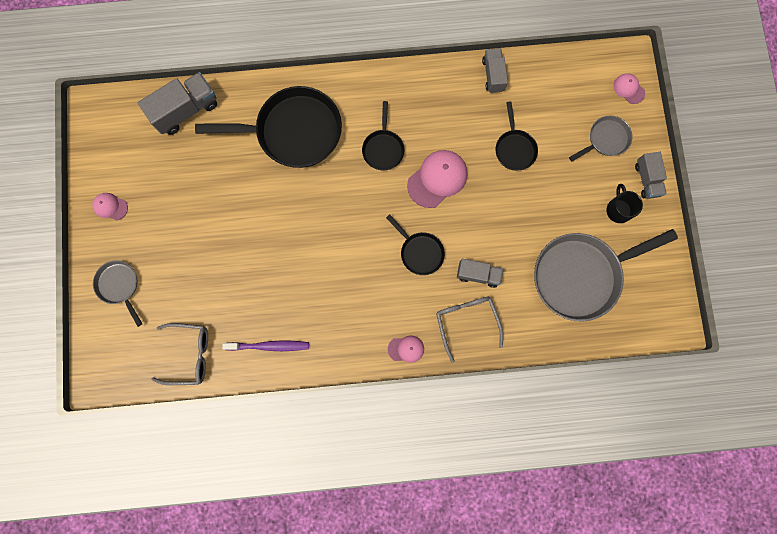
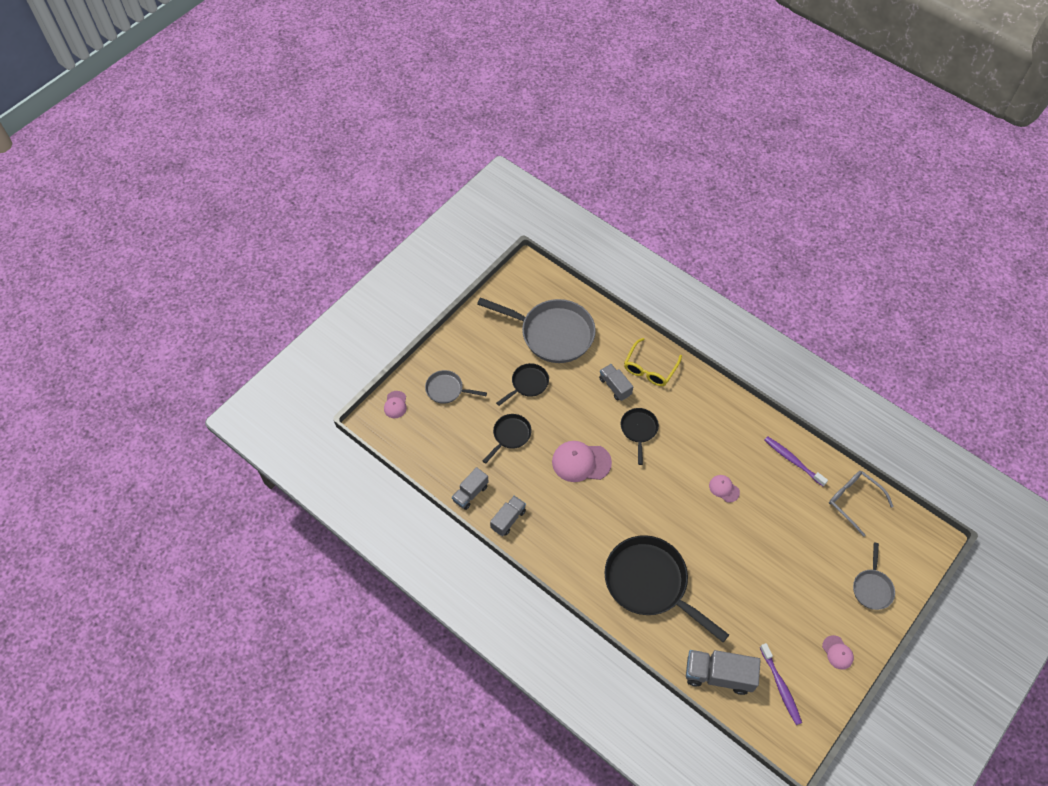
camera: 135 degrees left, 20 degrees down
black pan [362,101,405,170] -> black pan moved to [496,363,549,406]
pink cap [388,336,424,363] -> pink cap moved to [709,475,740,503]
grey glasses [436,297,503,363] -> yellow glasses [624,338,682,386]
black mug [606,184,643,223] -> none
grey truck [635,152,667,199] -> grey truck moved to [490,496,526,536]
none -> purple toothbrush [760,643,802,725]

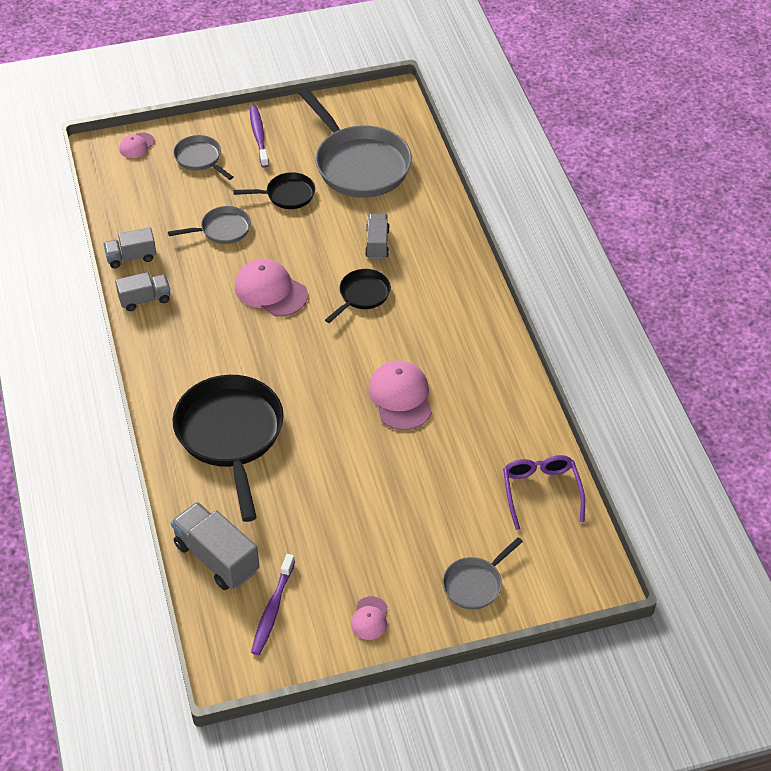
camera: 35 degrees right, 10 degrees down
black pan [483,414,532,464] -> grey pan [168,206,251,244]
yellow glasses [624,338,682,386] -> none
pink cap [709,475,740,503] -> pink cap [368,360,432,430], size x1.86
purple toothbrush [764,436,828,486] -> purple toothbrush moved to [250,105,269,168]
grey glasses [829,471,894,537] -> purple glasses [503,455,585,530]

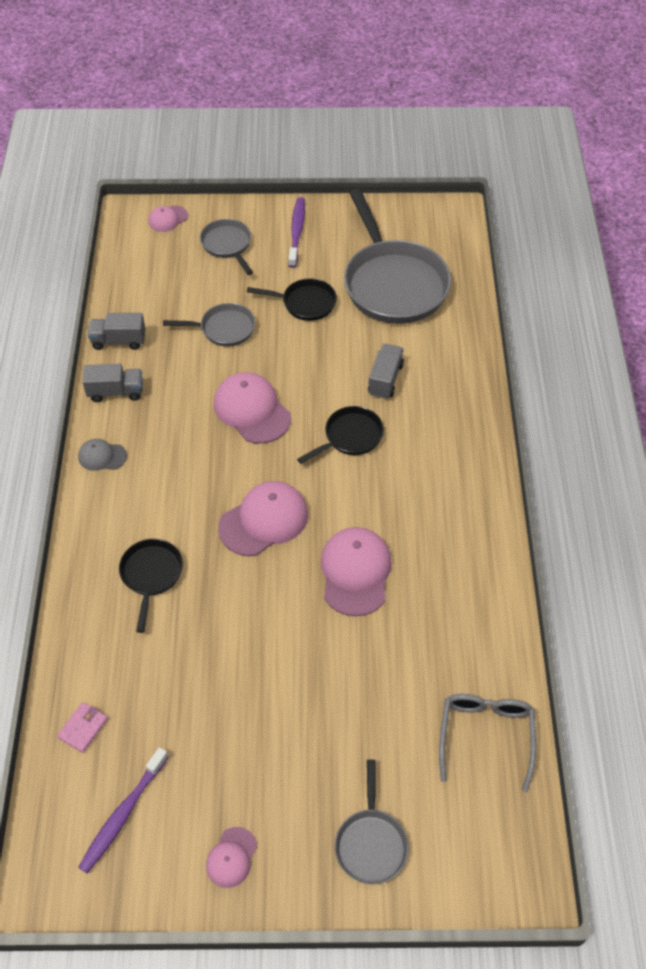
camera: 15 degrees right, 5 degrees up
grey truck [171,502,259,590] -> pink wallet [57,702,108,753]
black pan [173,375,284,522] -> black pan [119,539,183,633], size x0.50
grey pan [443,537,523,610] -> grey pan turned 60 degrees counterclockwise [335,759,409,884]
purple glasses [503,455,585,530] -> grey glasses [439,694,536,792]
none -> grey cap [78,439,127,471]
none -> pink cap [218,481,308,556]

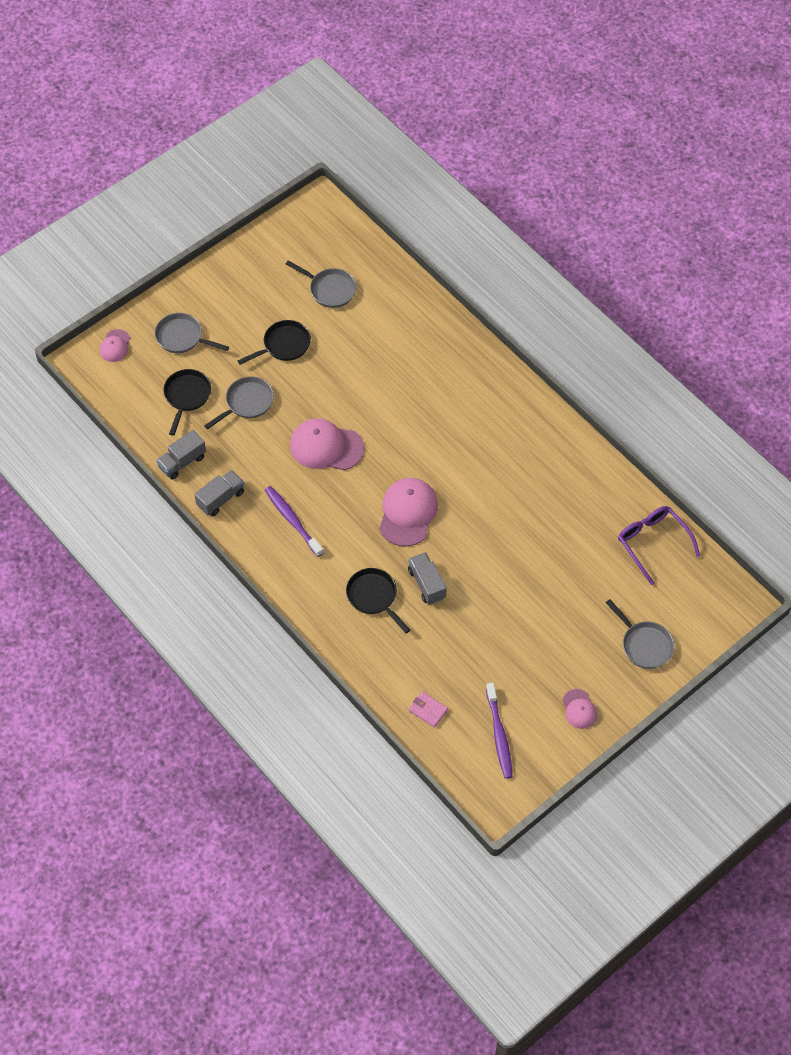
camera: 40 degrees left, 5 degrees up
pink wallet [57,702,108,753] -> pink wallet turned 45 degrees counterclockwise [409,692,448,728]
grey cap [78,439,127,471] -> none
purple toothbrush [288,197,305,268] -> purple toothbrush moved to [265,486,324,557]
black pan [297,406,384,464] -> black pan moved to [163,369,211,435]
pink cap [321,527,392,616] -> none
grey pan [344,189,451,324] -> grey pan [286,260,356,308], size x0.50
grey truck [368,344,404,399] -> grey truck moved to [408,552,447,604]
grey glasses [439,694,536,792] -> purple glasses [618,506,700,585]

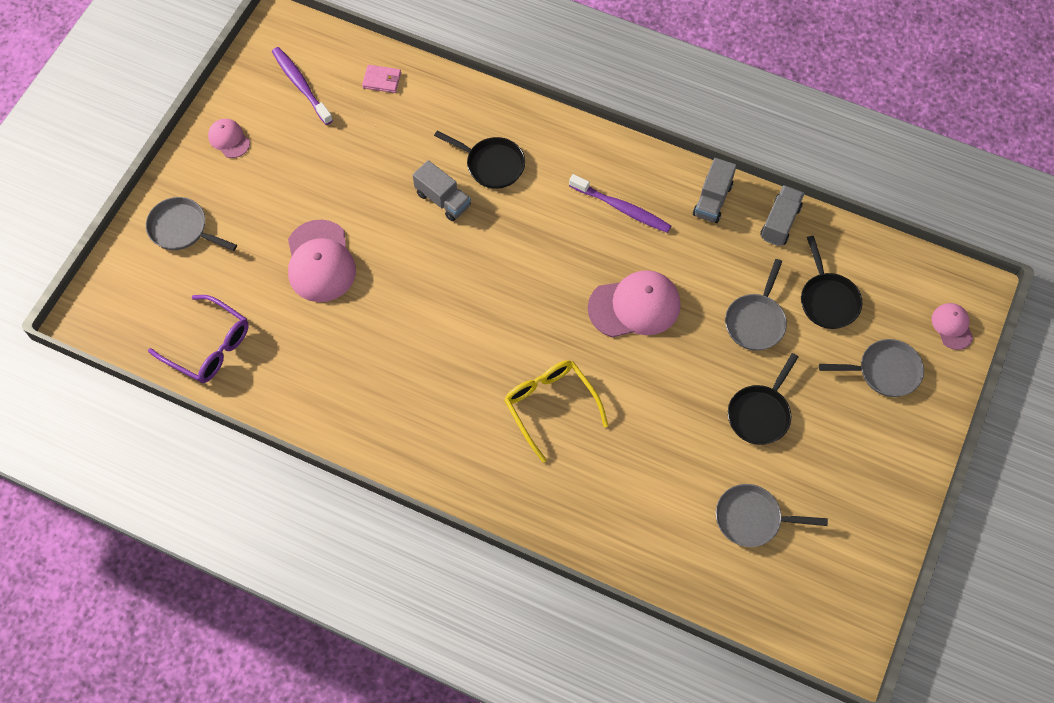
camera: 155 degrees right, 5 degrees up
pink cap [379,478,438,547] -> pink cap moved to [288,220,356,302]
none -> yellow glasses [504,360,608,463]

